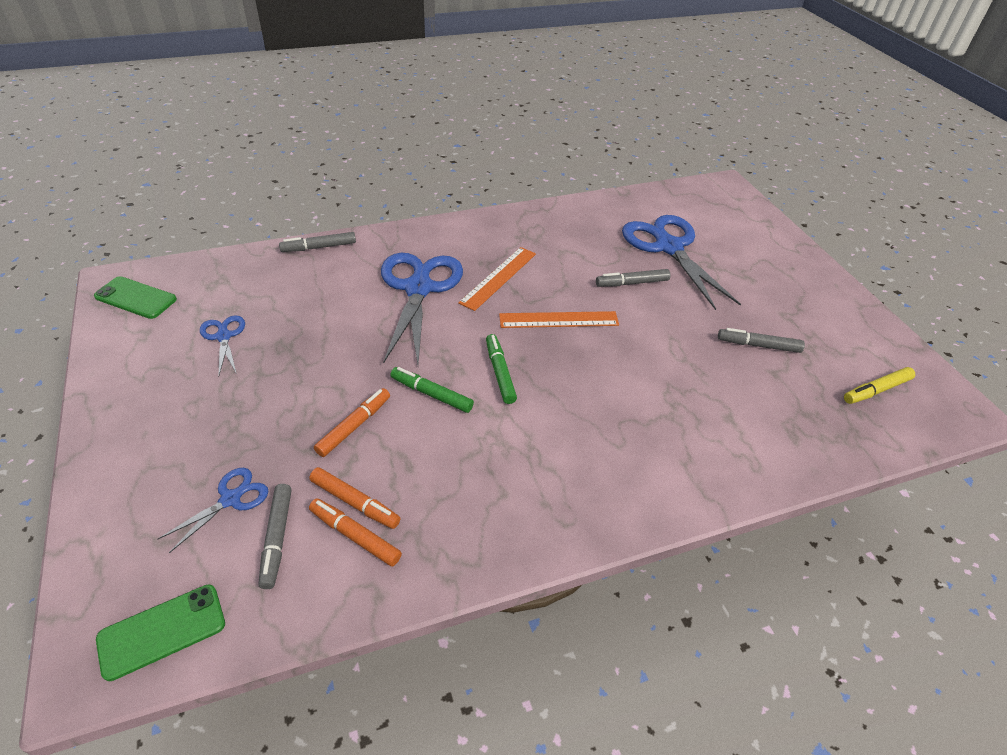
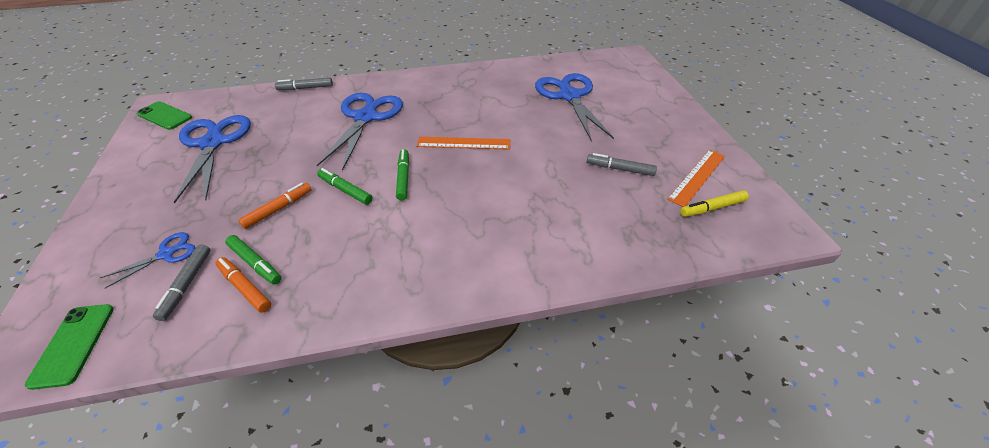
camera: 10 degrees right, 0 degrees up
green phone [96,585,225,681] -> green phone turned 75 degrees counterclockwise [25,304,114,390]
blue scissors [200,315,245,377] -> blue scissors [173,115,251,204], size x2.09
orange marker [309,467,400,529] -> green marker [225,235,281,285]
orange ruler [458,247,536,311] -> orange ruler moved to [667,149,725,207]
grey marker [596,269,670,287] -> none

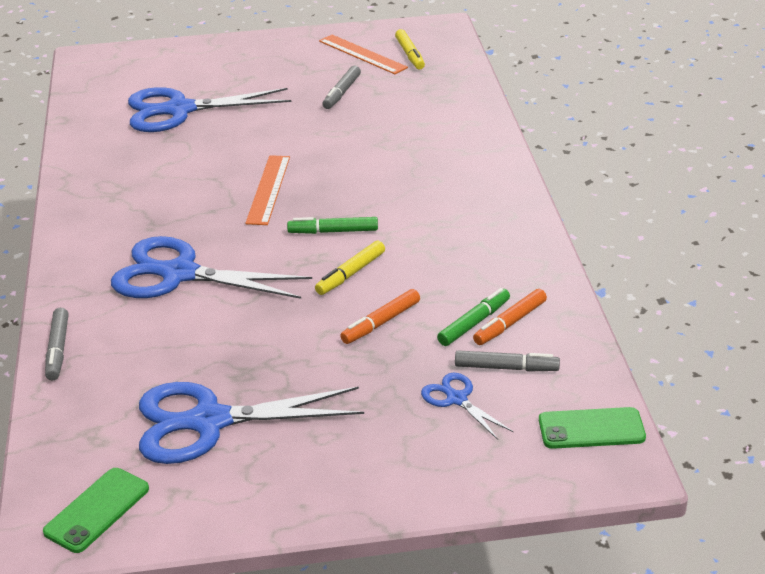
camera: 85 degrees left, 10 degrees down
orange marker [238,183,312,229] -> orange marker turned 90 degrees counterclockwise [340,289,420,344]
green marker [317,168,373,205] -> yellow marker [315,241,385,295]

